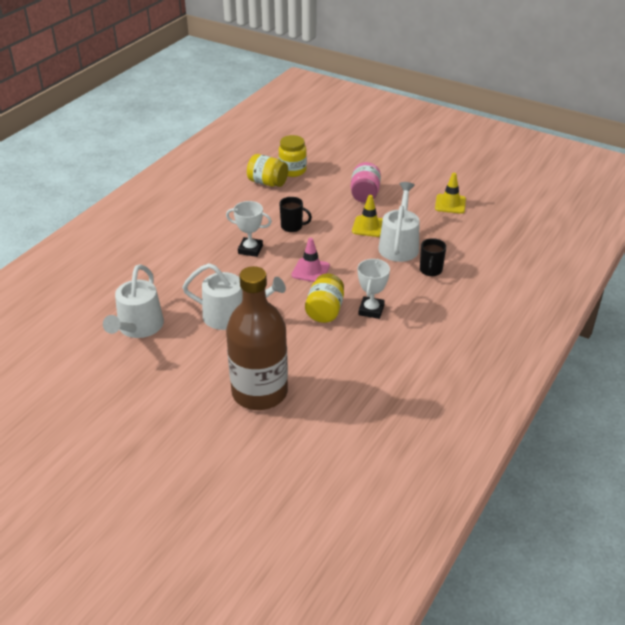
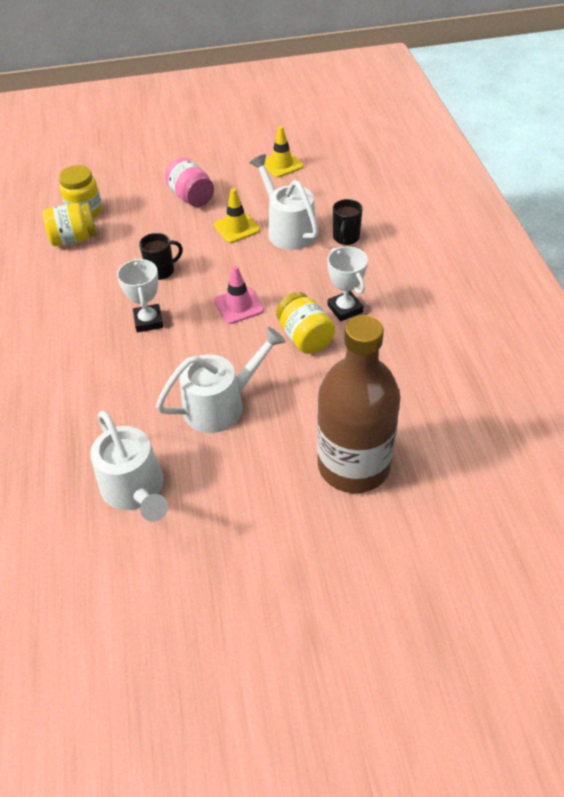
camera: 40 degrees left, 10 degrees up
white trophy [226,201,272,257] -> white trophy turned 75 degrees counterclockwise [117,259,163,333]
black mug [420,238,446,276] -> black mug turned 45 degrees clockwise [333,199,363,245]

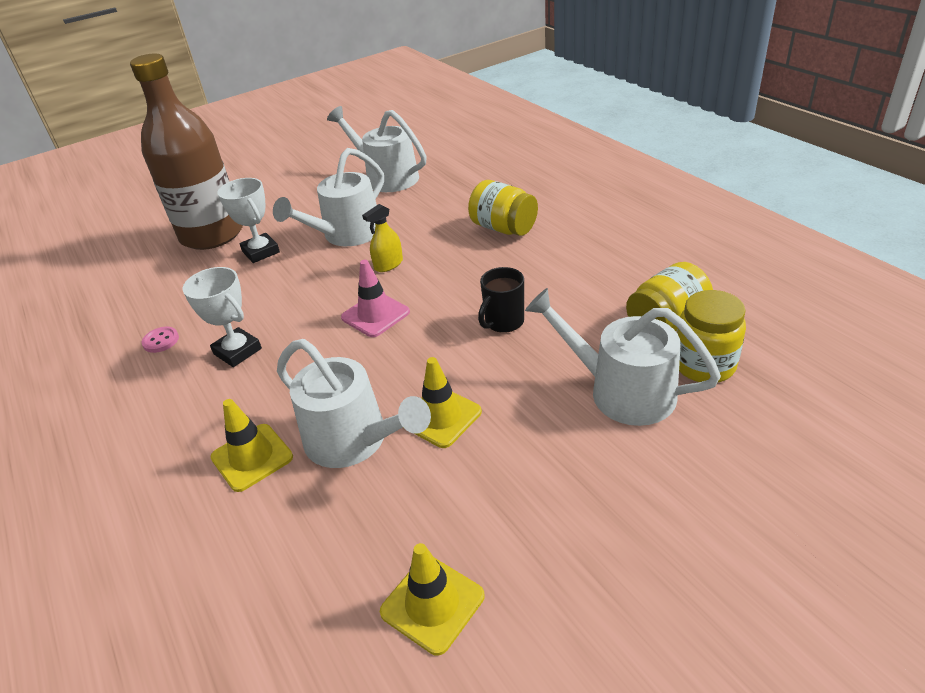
camera: 160 degrees right, 10 degrees down
white trophy [117,259,163,333] -> white trophy moved to [218,178,280,263]
pink jar [165,158,214,207] -> none
yellow jar [276,292,335,354] -> yellow jar moved to [468,180,538,236]
black mug [333,199,363,245] -> yellow traffic cone [211,399,293,492]
none -> pink button [142,327,179,353]
none -> yellow spray bottle [362,204,403,272]
none -> white watering can [525,288,721,426]

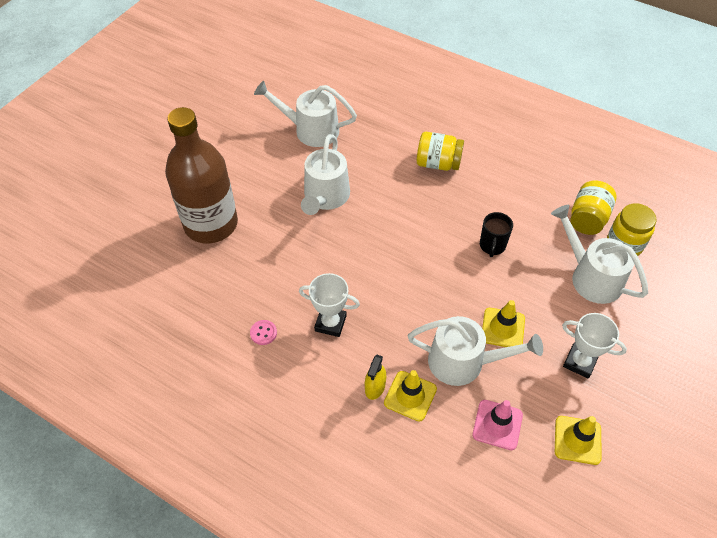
camera: 30 degrees left, 15 degrees up
white trophy [218,178,280,263] -> white trophy moved to [562,313,627,379]
pink traffic cone [341,260,410,337] -> pink traffic cone moved to [472,400,523,450]
yellow spray bottle [362,204,403,272] -> yellow spray bottle moved to [365,355,386,400]
white watering can [525,288,721,426] -> white watering can turned 45 degrees clockwise [551,205,648,304]

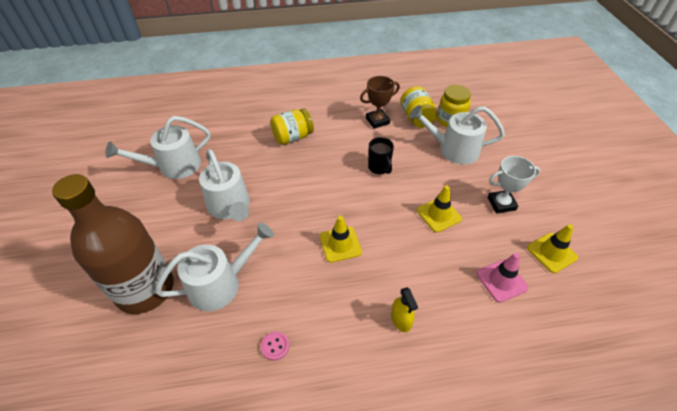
camera: 40 degrees left, 5 degrees down
white trophy [299,273,360,337] -> none
yellow traffic cone [384,370,437,421] -> yellow traffic cone moved to [320,216,362,263]
white watering can [408,316,543,386] -> white watering can moved to [155,222,274,311]
none -> brown trophy [360,76,400,129]

